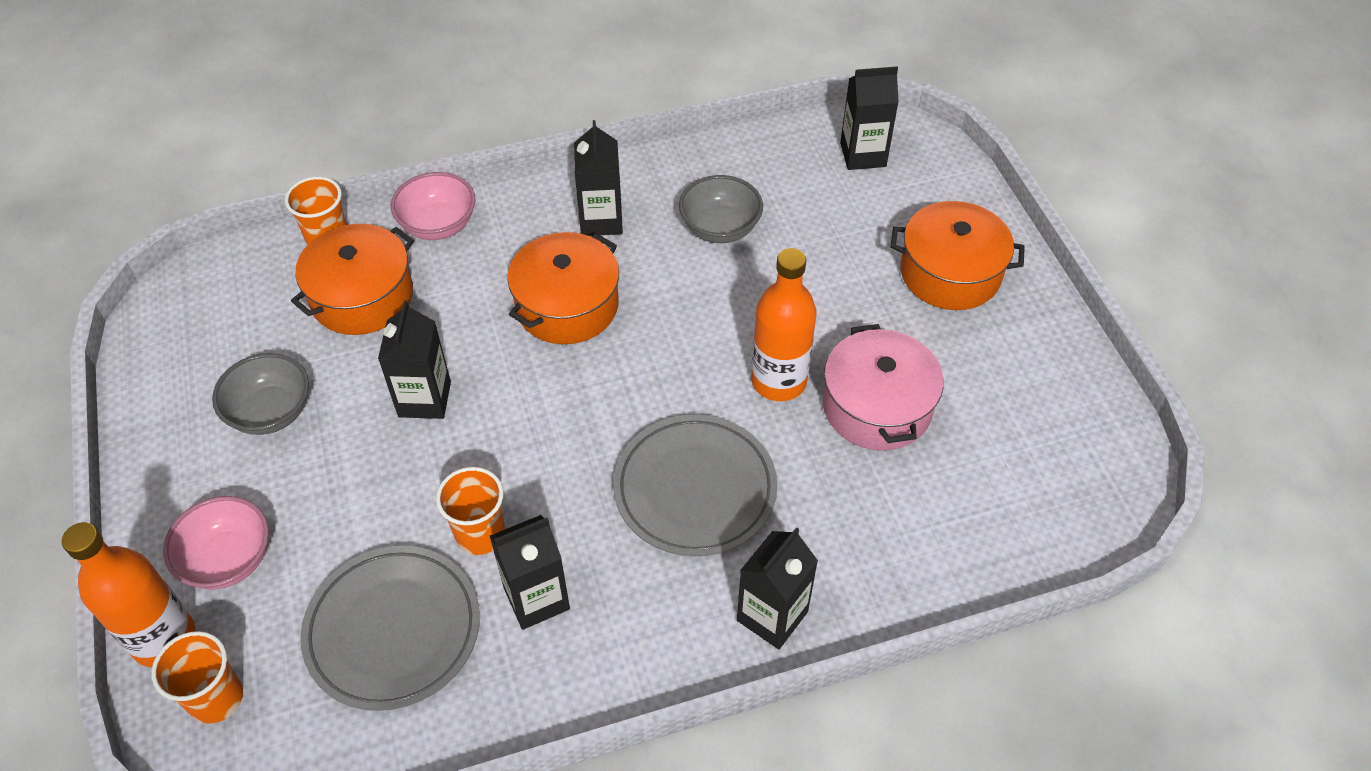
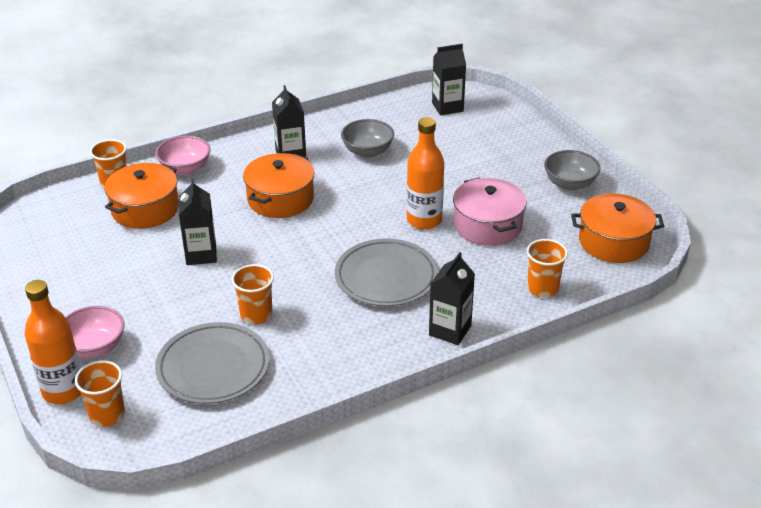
camera: 10 degrees left, 15 degrees down
grey bowl [212,353,309,435] -> grey bowl moved to [544,150,601,191]
black carton [490,515,570,630] -> none
orange pot [890,201,1025,310] -> orange pot moved to [571,193,664,263]
none -> orange cup [527,239,568,298]

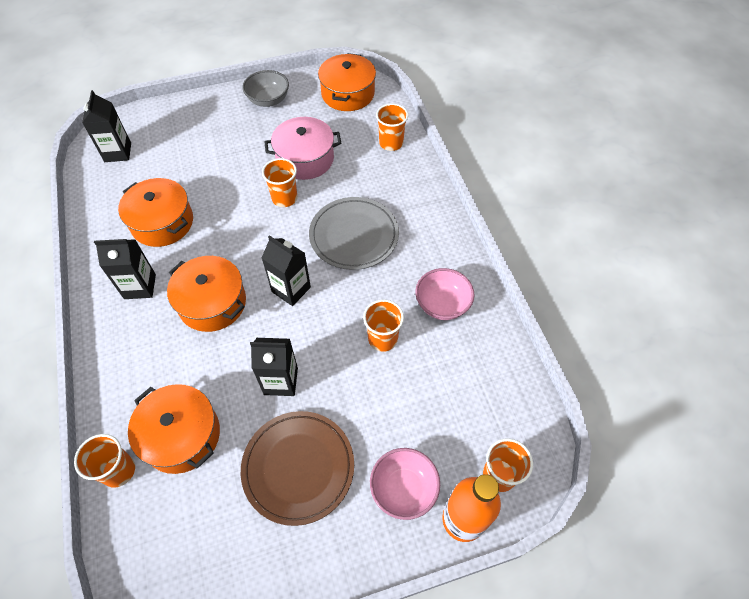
camera: 80 degrees left, 20 degrees up
pink bowl [155,136,211,175] -> pink bowl moved to [415,268,475,320]
grey plate [155,322,270,404] -> none
grey bowl [341,119,394,158] -> orange pot [118,178,193,247]
orange bottle [407,117,444,229] -> orange cup [262,158,297,207]
black carton [429,252,475,345] -> black carton moved to [262,235,311,306]
none -> brown plate [241,411,354,526]

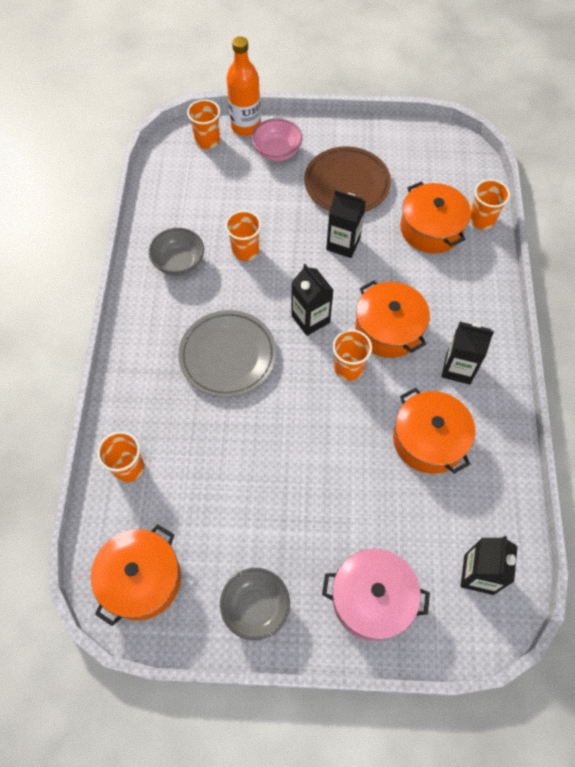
camera: 160 degrees left, 5 degrees up
orange cup [262,158,297,207] -> orange cup moved to [332,330,372,381]
pink pot [264,117,341,180] -> pink pot moved to [322,549,430,641]
pink bowl [415,268,475,320] -> grey bowl [148,228,204,276]

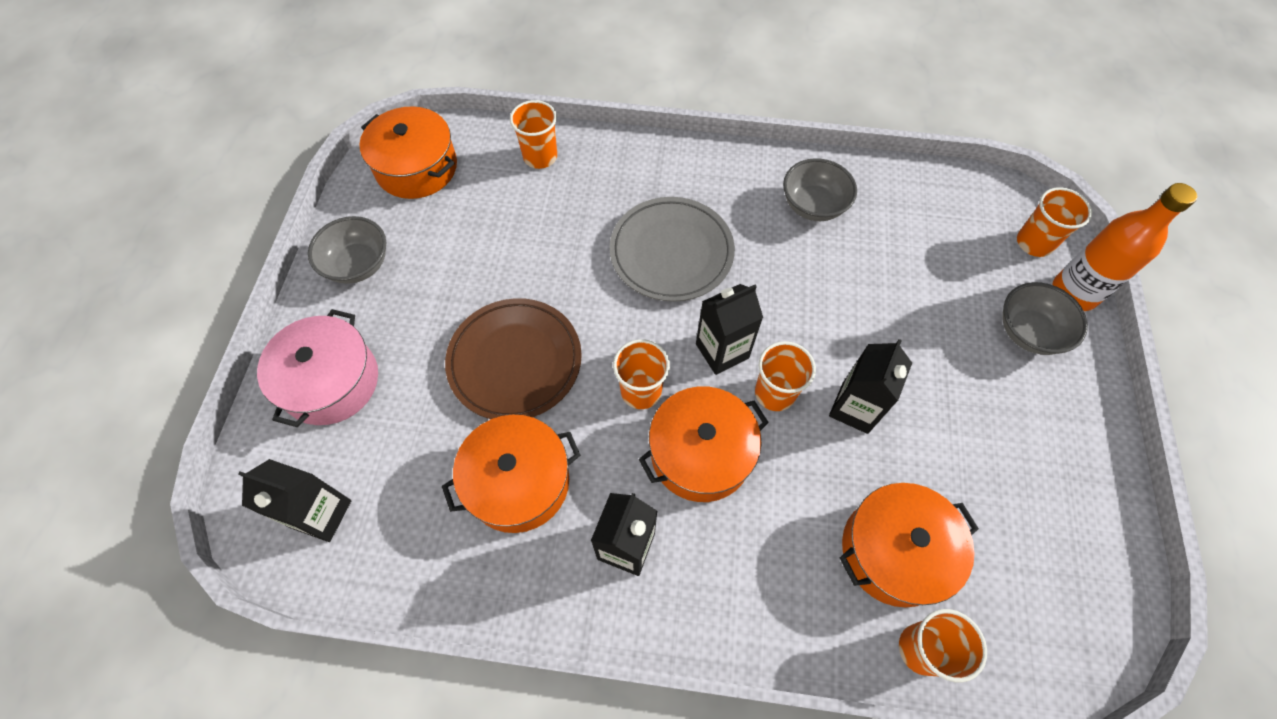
camera: 95 degrees right, 0 degrees up
orange cup [225,210,262,261] -> orange cup moved to [755,341,816,411]
pink bowl [252,118,303,161] -> grey bowl [1002,282,1088,355]
brown plate [304,146,391,212] -> brown plate moved to [445,298,582,419]

